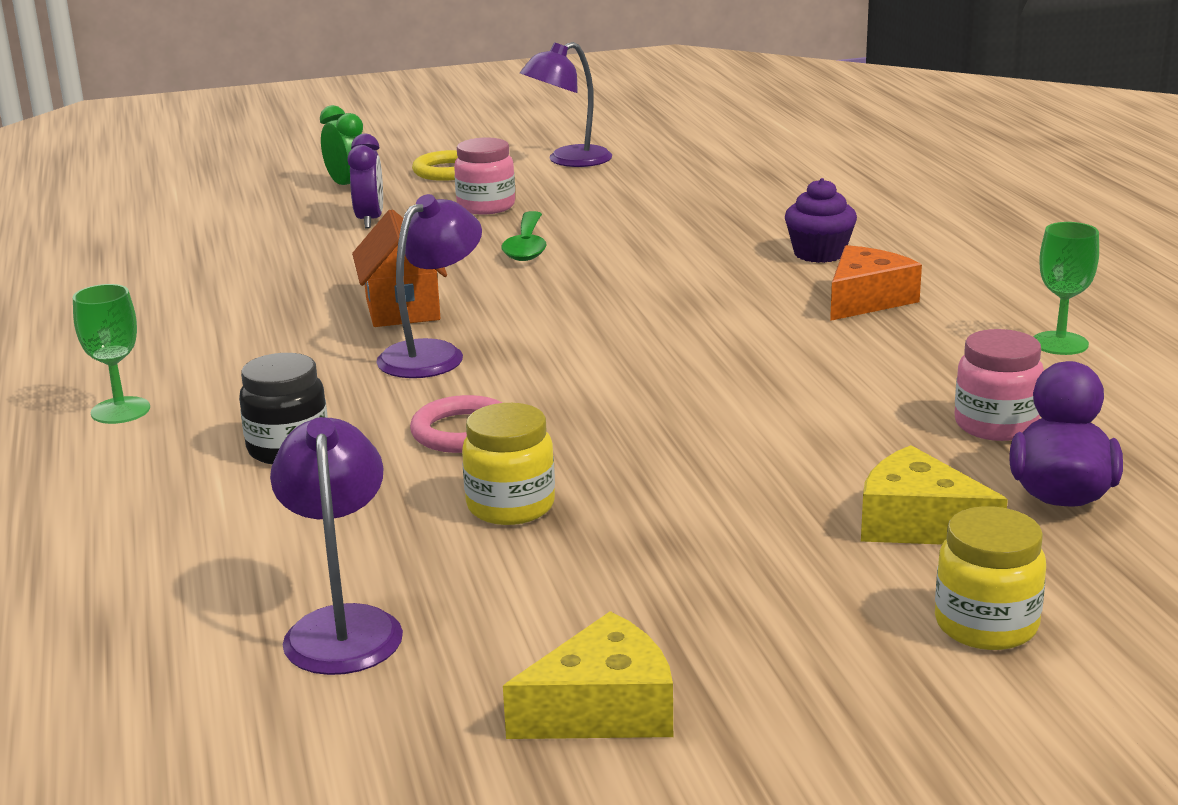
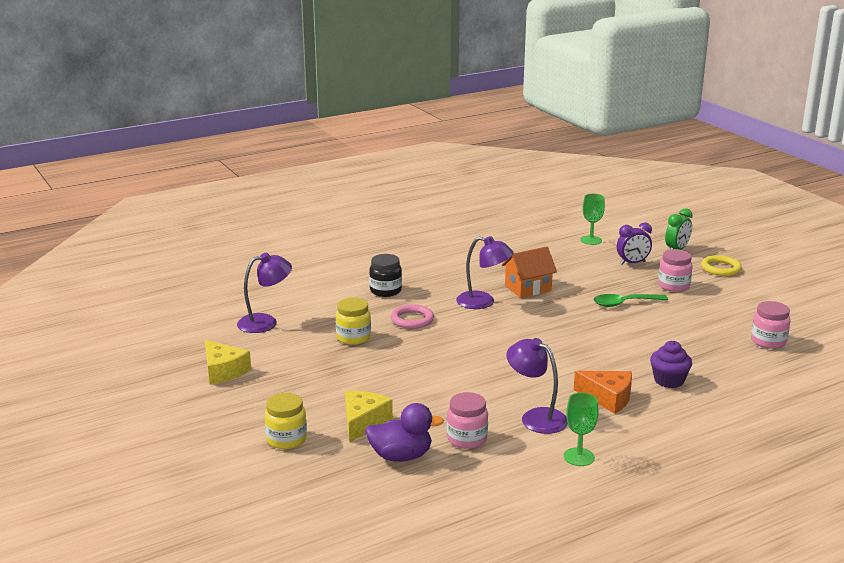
camera: 75 degrees right, 0 degrees up
green goblet [73,284,150,424] -> green goblet moved to [580,193,605,245]
purple lamp [520,42,612,167] -> purple lamp moved to [506,338,568,434]
none -> pink jar [751,301,790,349]

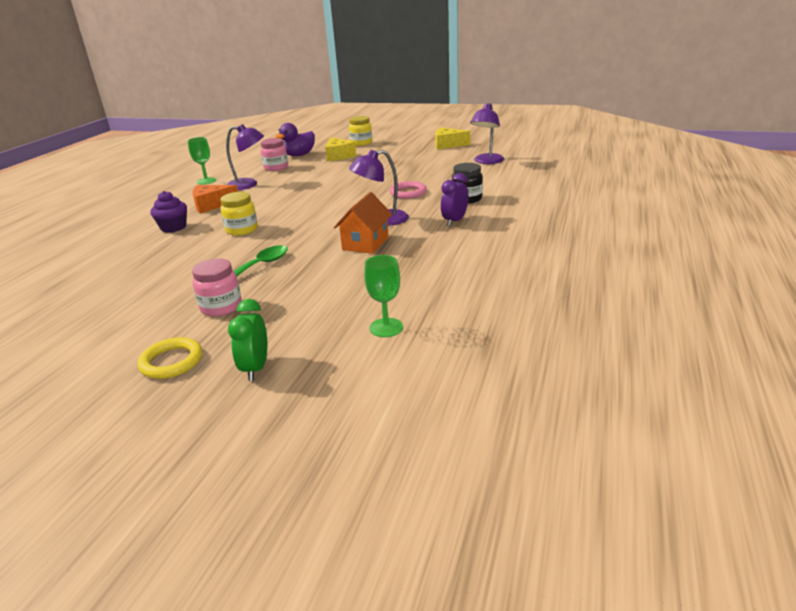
camera: 140 degrees right, 5 degrees up
yellow jar [336,297,371,345] -> yellow jar moved to [220,192,258,236]
purple clock [617,223,652,265] -> purple clock moved to [441,173,469,226]
pink jar [751,301,790,349] -> none

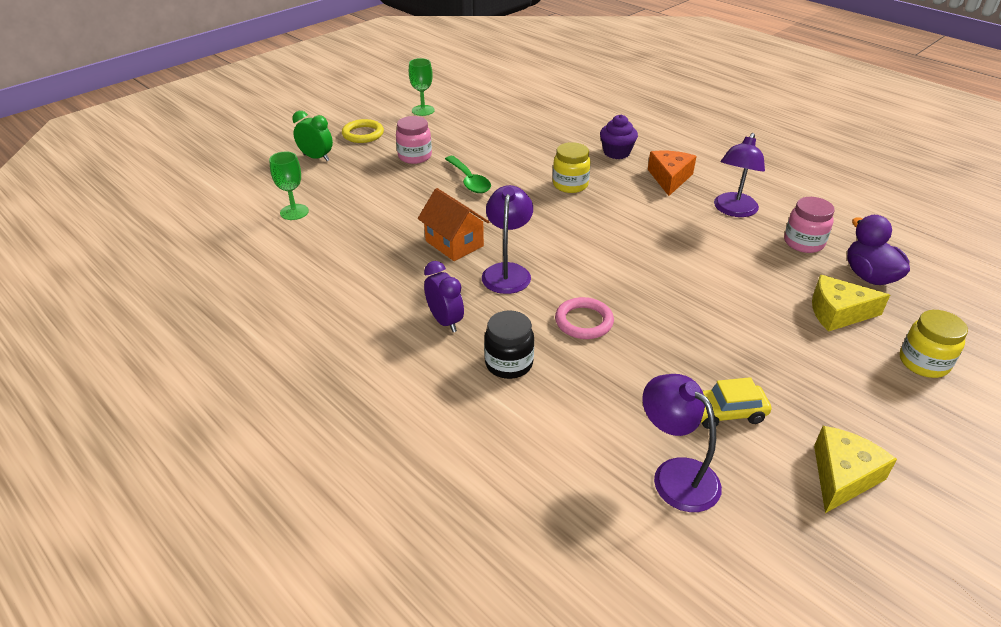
camera: 115 degrees right, 10 degrees up
green goblet [188,137,216,184] -> green goblet moved to [409,58,435,116]
none -> yellow car [701,377,772,429]

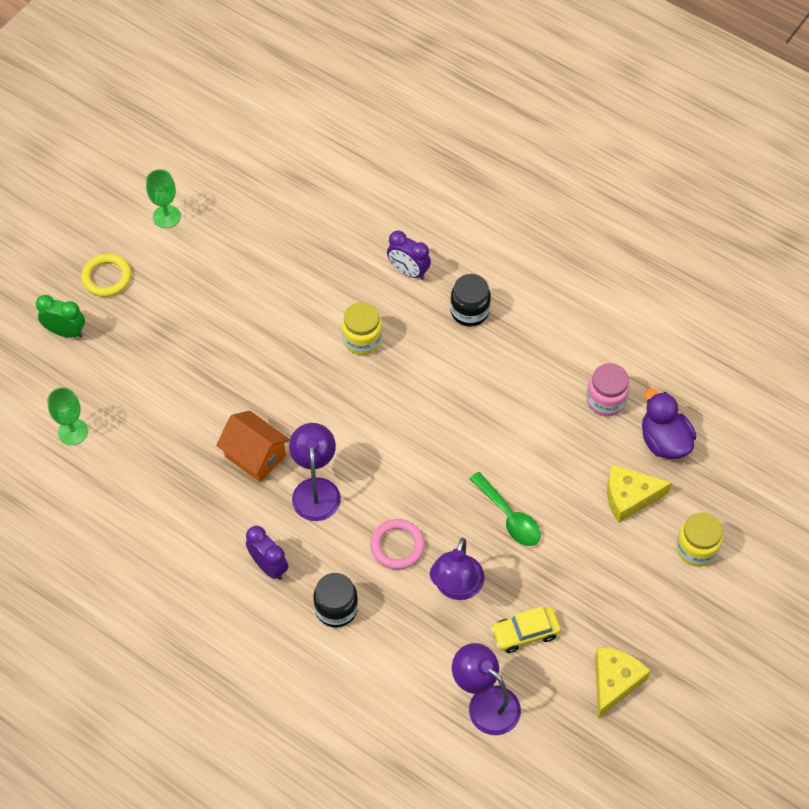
camera: 10 degrees left, 20 degrees up
pink jar [396,116,432,164] -> none
green spoon [445,156,491,193] -> green spoon moved to [469,472,541,546]
purple cupcake [600,115,638,159] -> purple clock [387,231,431,280]
orange cheese [648,151,696,196] -> black jar [450,274,491,327]
purple lamp [714,133,765,217] -> purple lamp moved to [430,538,485,600]

